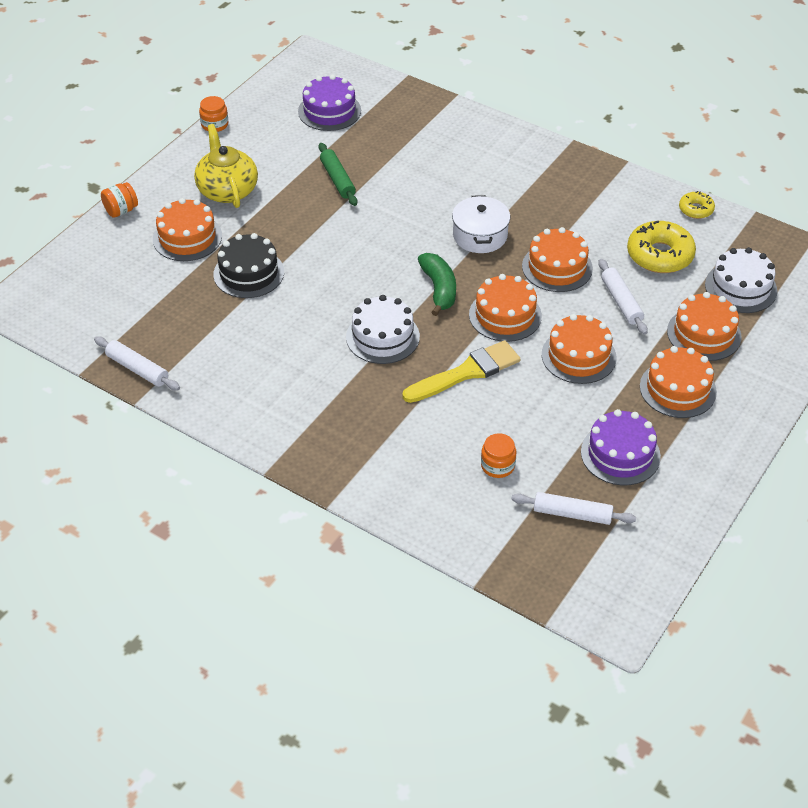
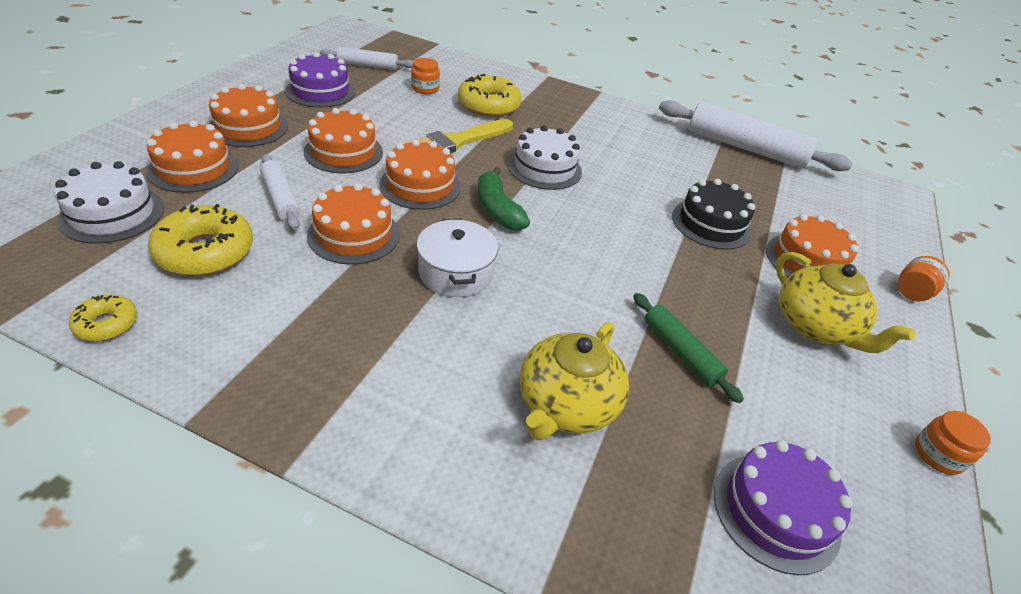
camera: 165 degrees right, 5 degrees down
white rolling pin [94,336,180,391] -> white rolling pin [659,100,853,171], size x1.89
none -> yellow donut [458,74,522,117]
none -> yellow teapot [520,322,629,440]

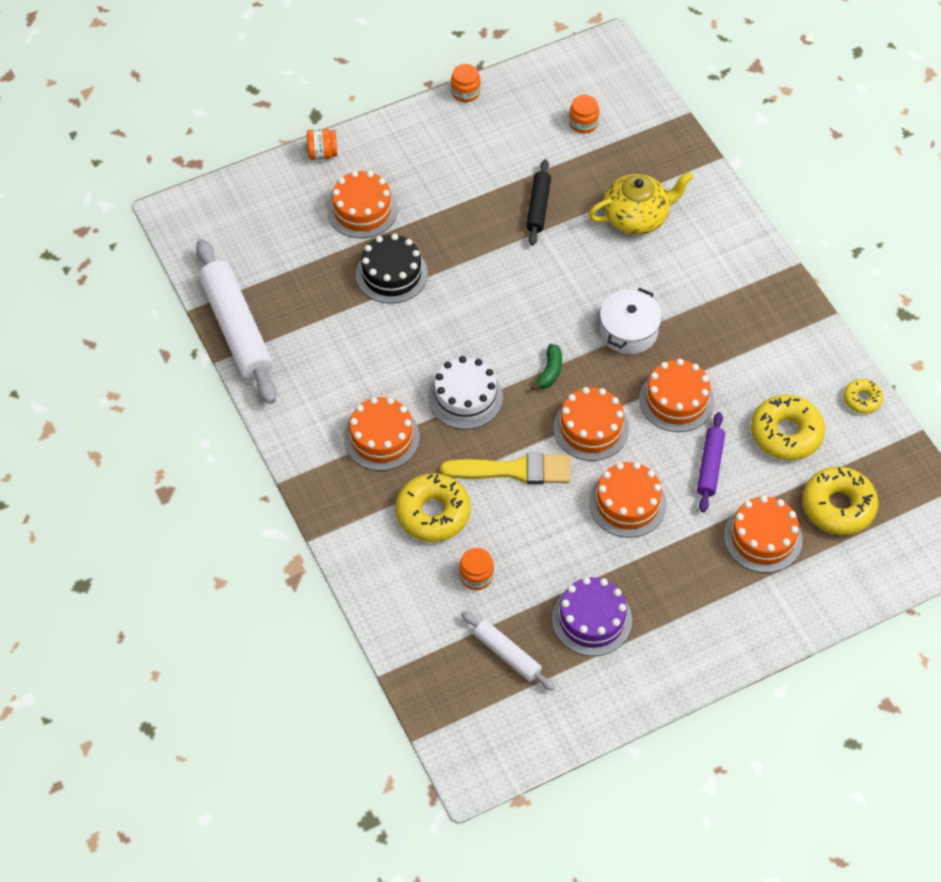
camera: 135 degrees left, 15 degrees up
white cake [55,161,164,244] -> yellow donut [802,467,878,535]
orange cake [209,84,288,147] -> orange cake moved to [344,397,420,471]
white rolling pin [260,154,300,230] -> purple rolling pin [697,412,725,512]
green banana [478,167,530,231] -> green banana [531,344,562,390], size x0.66
green rolling pin [633,293,744,403] -> black rolling pin [526,159,551,246]
purple cake [714,440,852,575] -> orange jar [569,95,599,133]
yellow teapot [776,252,915,353] -> none

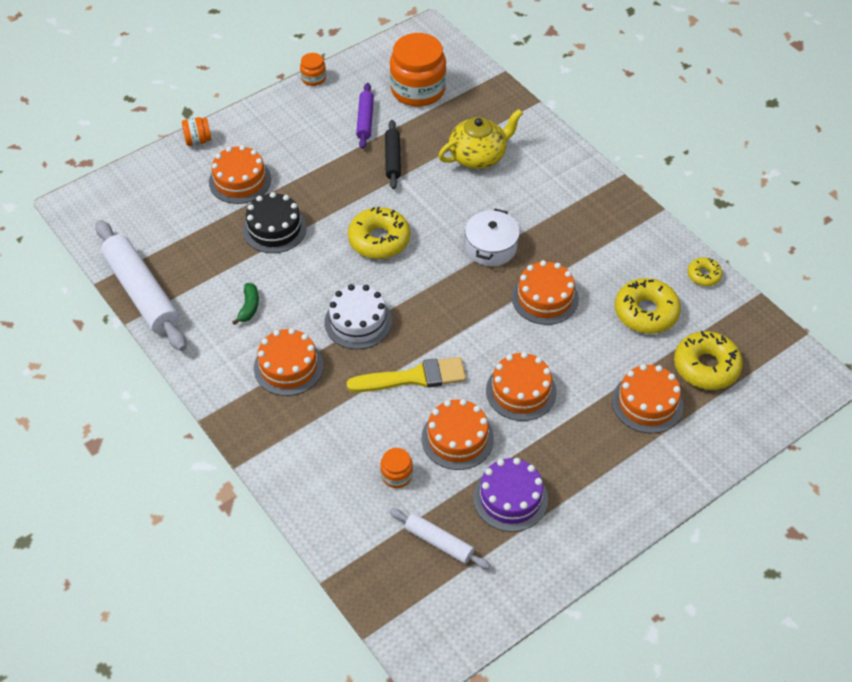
camera: 10 degrees left, 5 degrees down
yellow donut [395,473,471,542] -> yellow donut moved to [348,207,410,259]
green banana [531,344,562,390] -> green banana moved to [232,283,259,325]
orange cake [553,387,629,461] -> orange cake moved to [421,399,494,470]
orange jar [569,95,599,133] -> orange jar [390,33,446,107], size x2.18
purple rolling pin [697,412,725,512] -> purple rolling pin moved to [356,83,374,149]

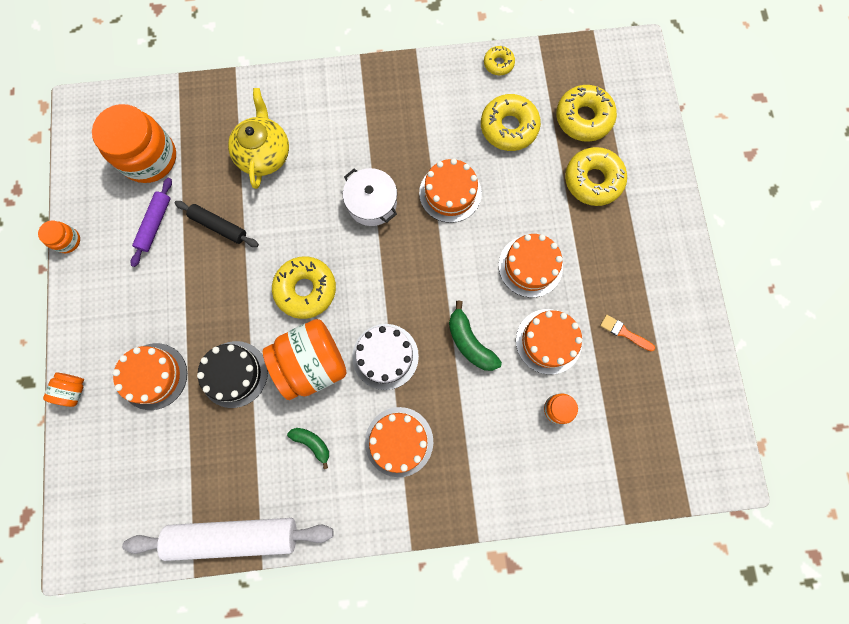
camera: 60 degrees left, 25 degrees up
yellow brush [347,357,466,392] -> green banana [449,301,502,371]
purple rolling pin [356,83,374,149] -> purple rolling pin turned 75 degrees clockwise [131,178,172,267]
white rolling pin [390,508,490,569] -> none
purple cake [473,458,548,532] -> orange brush [600,315,655,351]
orange cake [612,364,683,433] -> yellow donut [565,147,627,206]
none -> orange jar [263,319,347,400]

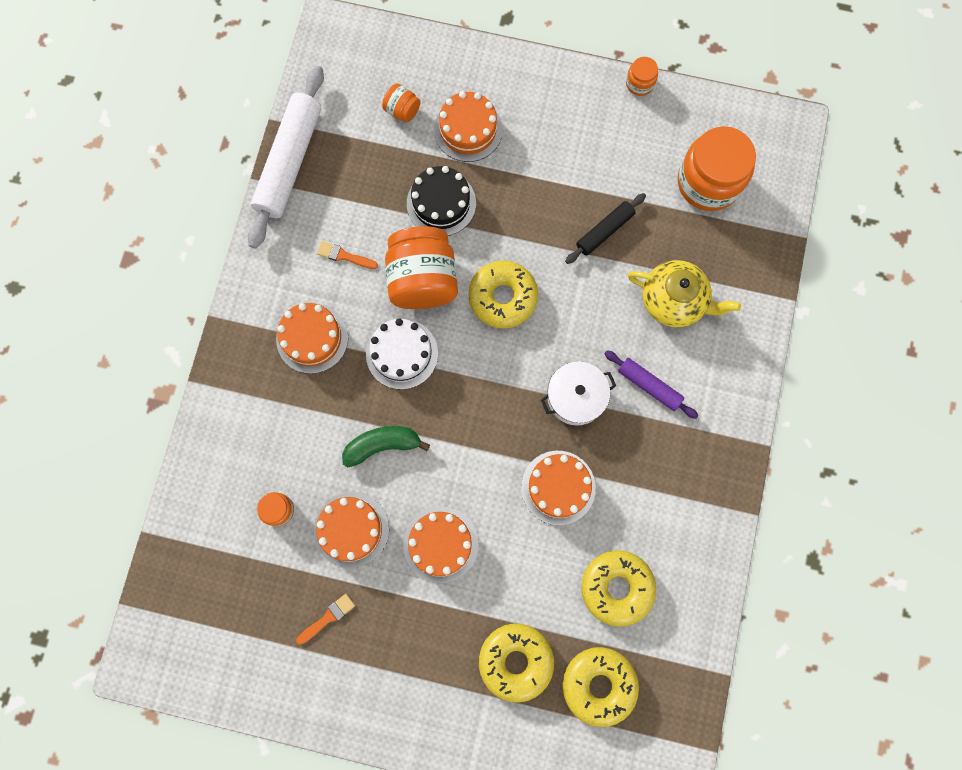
camera: 110 degrees right, 0 degrees up
orange jar [43,372,84,407] -> orange jar moved to [382,83,420,122]
purple rolling pin [131,178,172,267] -> purple rolling pin moved to [604,351,699,419]
green banana [287,428,329,469] -> orange brush [317,241,378,269]
yellow donut [484,46,515,75] -> none

